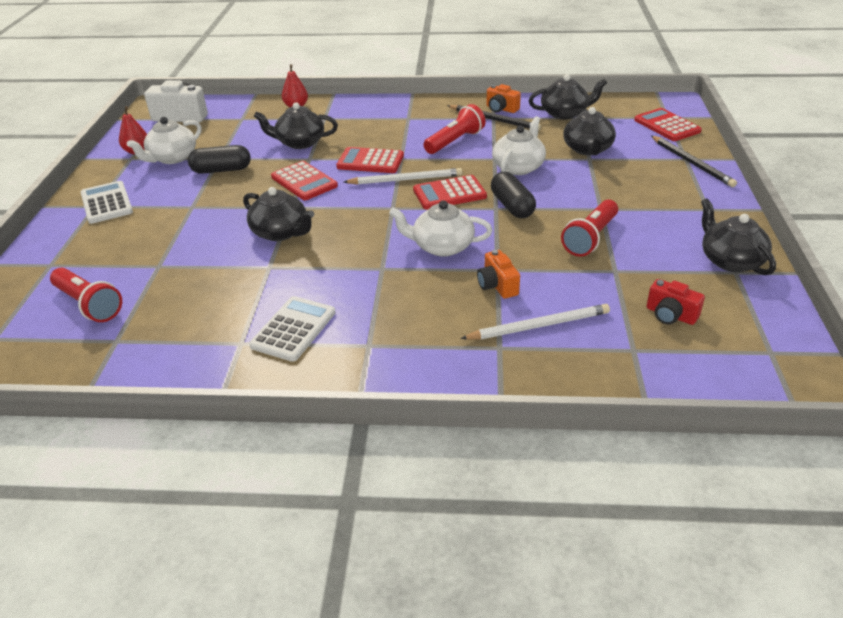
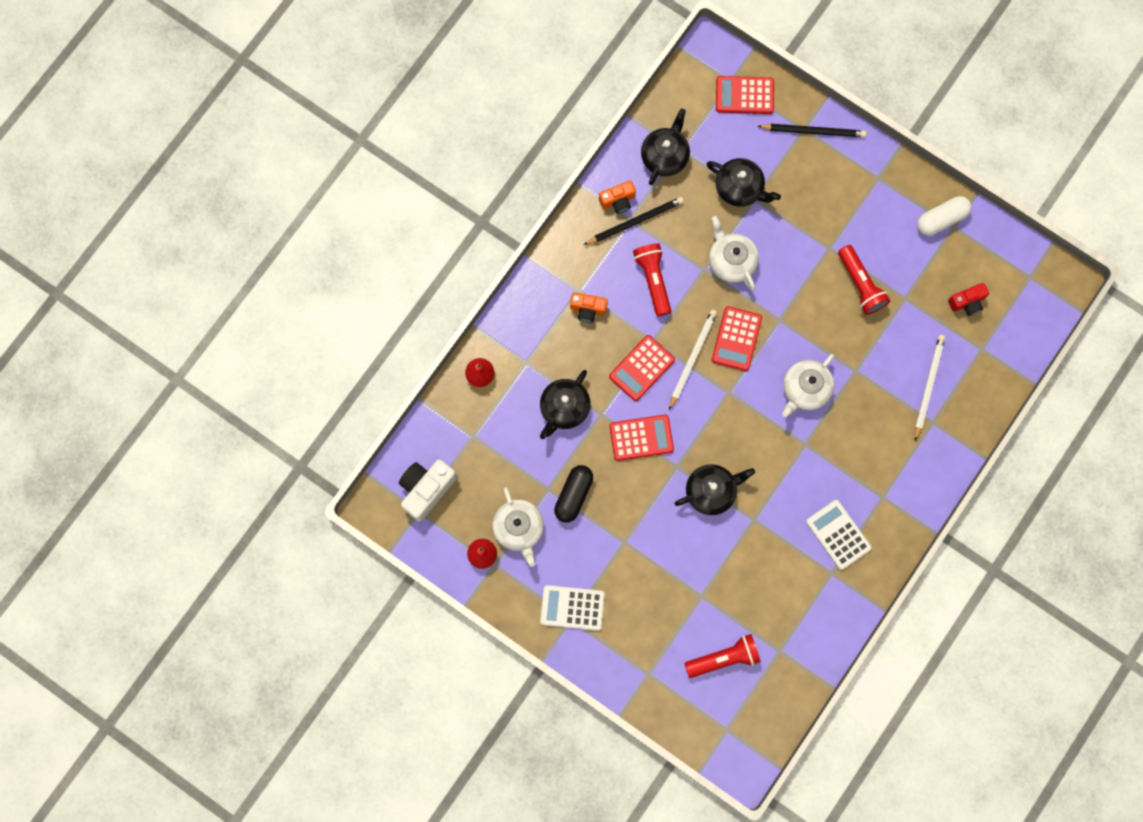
camera: 60 degrees left, 40 degrees up
orange camera [477,250,520,299] -> orange camera moved to [570,292,608,323]
black capsule [491,172,536,218] -> none
black teapot [701,198,776,275] -> white capsule [917,196,972,236]

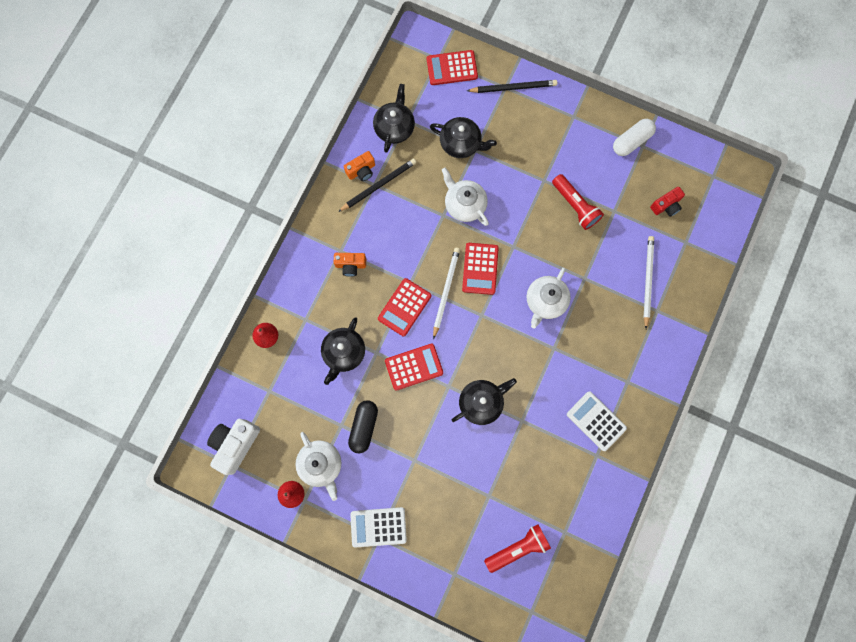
camera: 10 degrees left, 0 degrees up
red flashlight [633,243,671,316] -> none

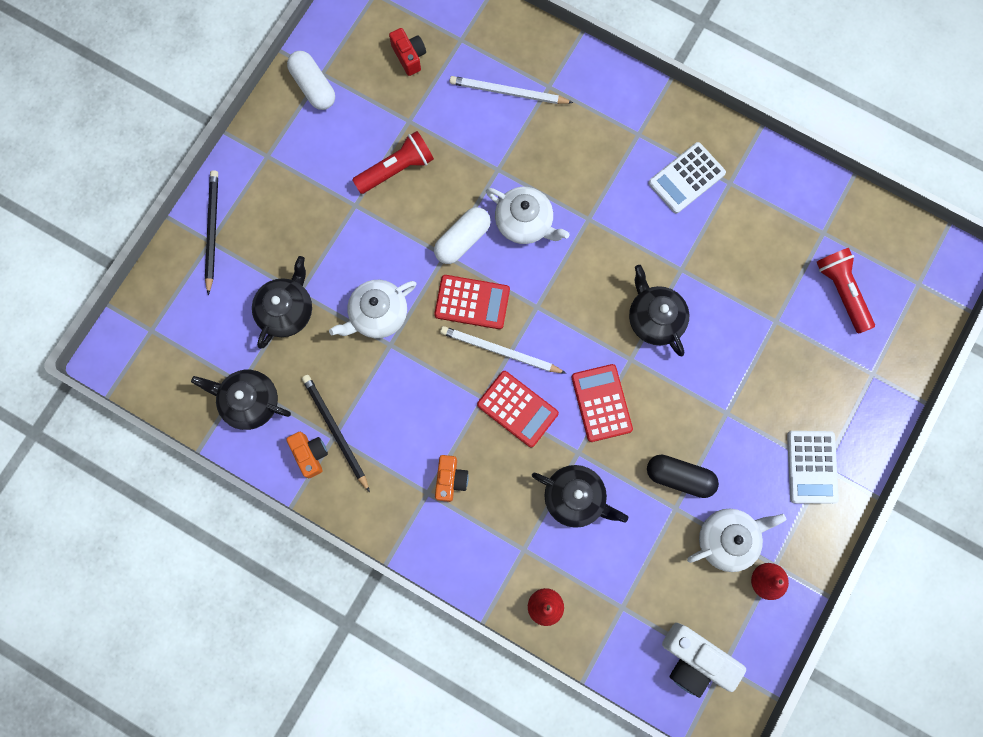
camera: 85 degrees left, 0 degrees up
red calculator [427,50,478,85] -> none
none -> white capsule [434,207,491,264]

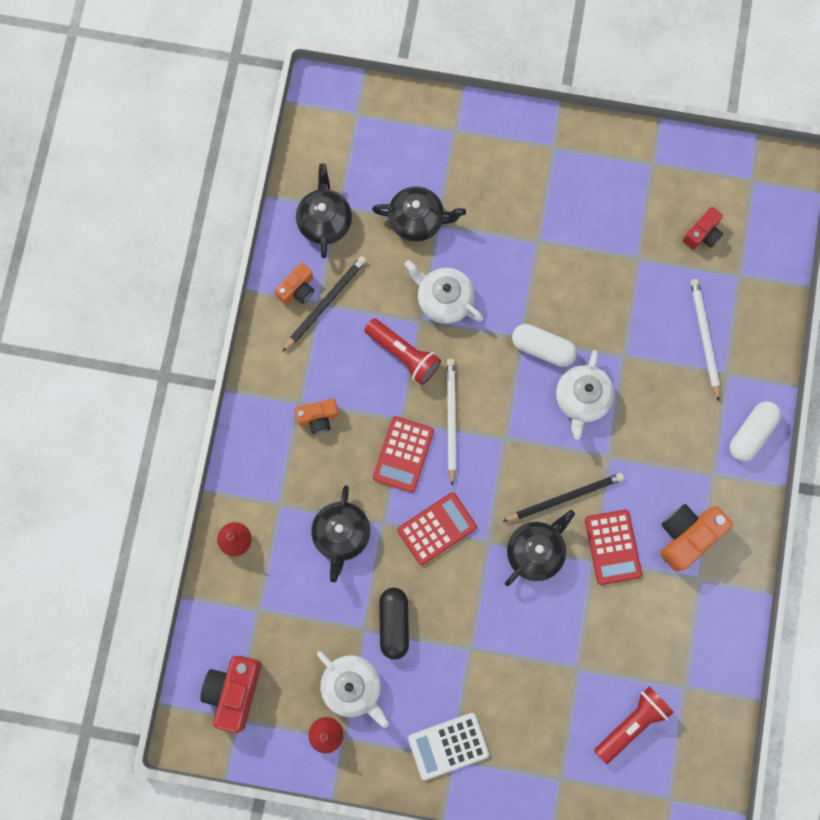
camera: 70 degrees right, 0 degrees up
black pencil [205,170,218,295] -> black pencil moved to [502,473,624,522]
white capsule [287,51,335,110] -> white capsule moved to [729,401,781,461]
red flashlight [352,131,434,194] -> red flashlight moved to [364,318,441,385]
red calculator [434,275,510,329] -> red calculator moved to [585,510,642,585]
white calculator [648,142,726,214] -> orange camera [660,504,733,572]
white camera [662,623,746,698] -> red camera [200,656,261,733]

